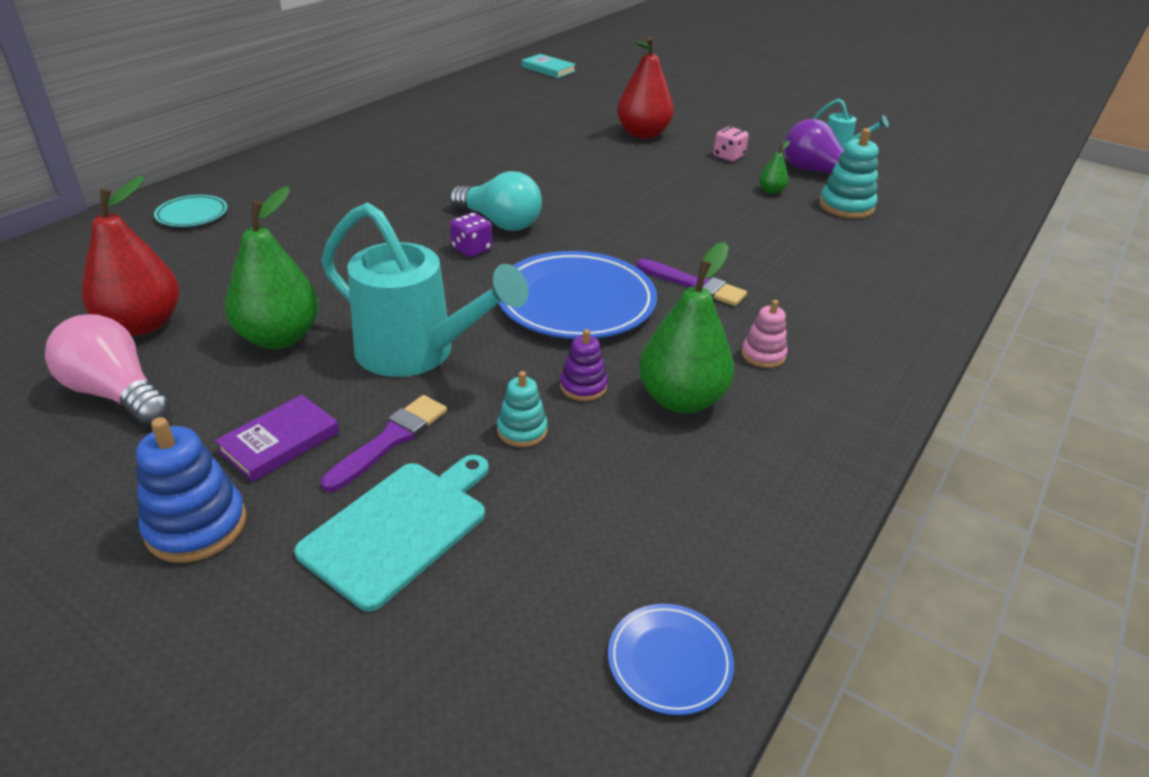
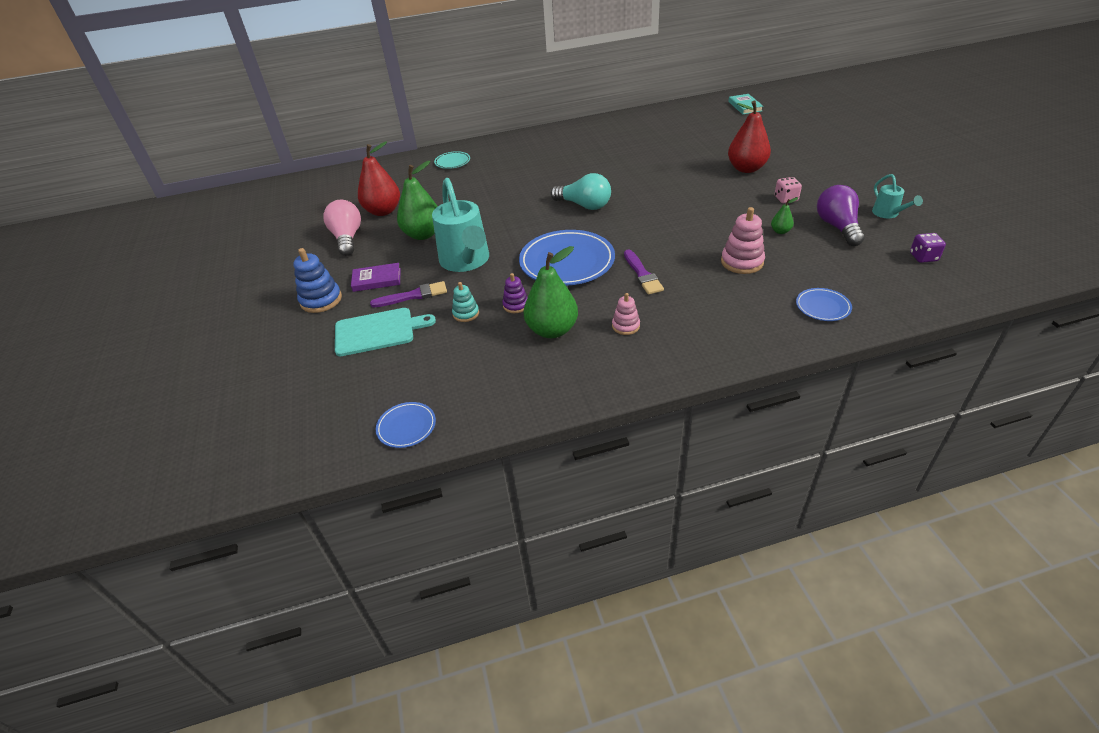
camera: 45 degrees right, 5 degrees up
turquoise light bulb [450,171,542,231] -> turquoise light bulb turned 45 degrees counterclockwise [550,173,611,210]
purple dice [450,212,492,257] -> purple dice moved to [910,233,946,263]
turquoise stacking toy [819,128,879,219] -> none
none -> pink stacking toy [721,207,765,274]
none -> blue plate [796,288,852,321]

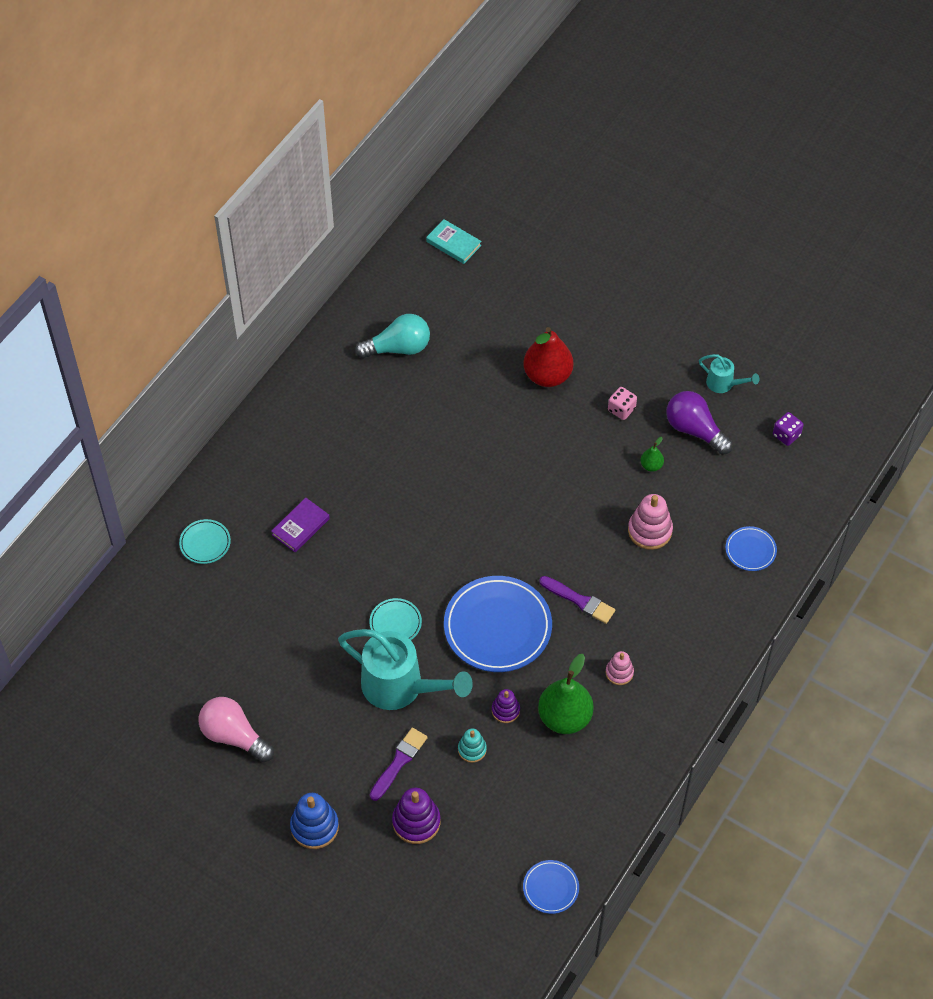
camera: 45 degrees left, 15 degrees up
turquoise cutting board [335,308,436,356] -> purple stacking toy [392,788,440,844]
purple book [351,263,401,292] -> purple book moved to [271,497,330,552]
red pear [358,141,400,216] -> none
green pear [397,161,438,240] -> none
turquoise light bulb [550,173,611,210] -> turquoise light bulb moved to [355,314,430,358]
none -> turquoise plate [369,598,422,640]

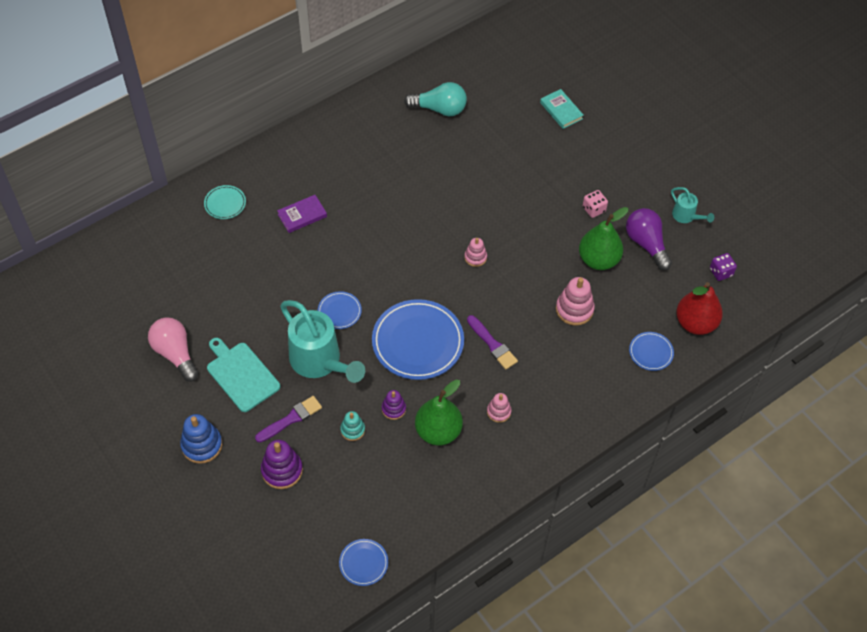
camera: 20 degrees right, 0 degrees up
turquoise plate [369,598,422,640] -> blue plate [318,291,362,329]
turquoise book [426,219,481,264] -> turquoise book moved to [540,89,584,129]
red pear [523,327,573,387] -> red pear moved to [676,282,723,335]
green pear [640,437,664,472] -> green pear [579,207,628,270], size x2.18
none -> turquoise cutting board [207,338,280,412]
none -> pink stacking toy [464,238,487,267]

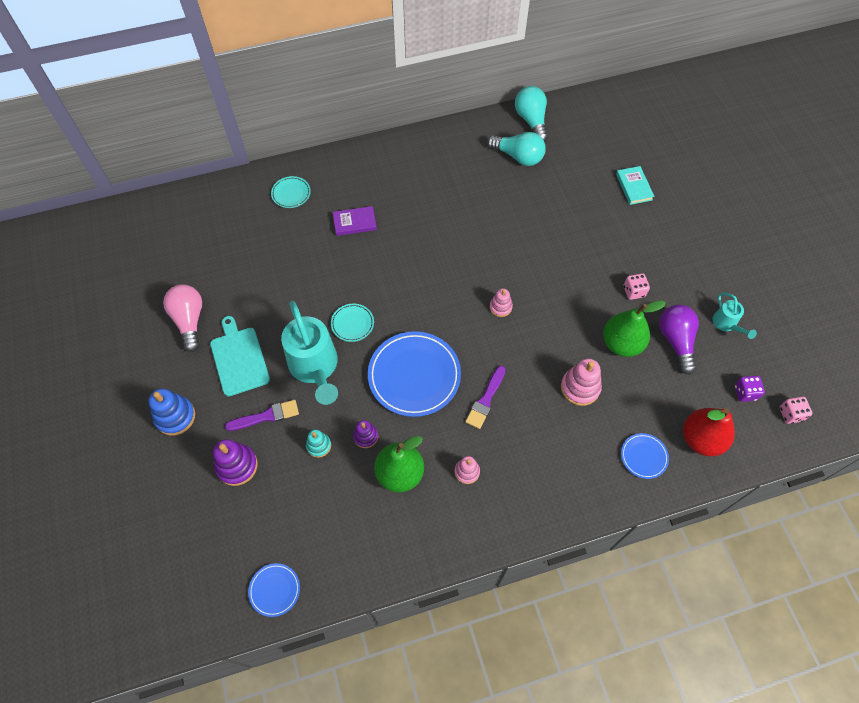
camera: 20 degrees right, 5 degrees up
blue plate [318,291,362,329] -> turquoise plate [331,304,374,342]
purple brush [467,315,518,370] -> purple brush turned 45 degrees clockwise [465,366,506,429]
none -> turquoise light bulb [515,86,548,142]
none -> pink dice [779,397,813,424]

